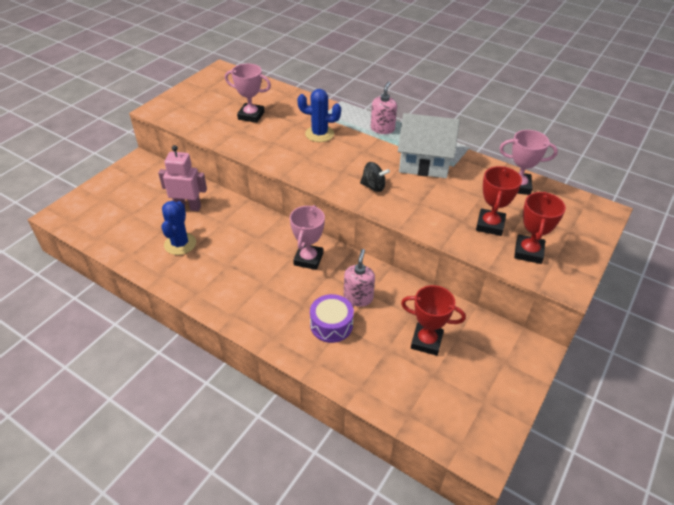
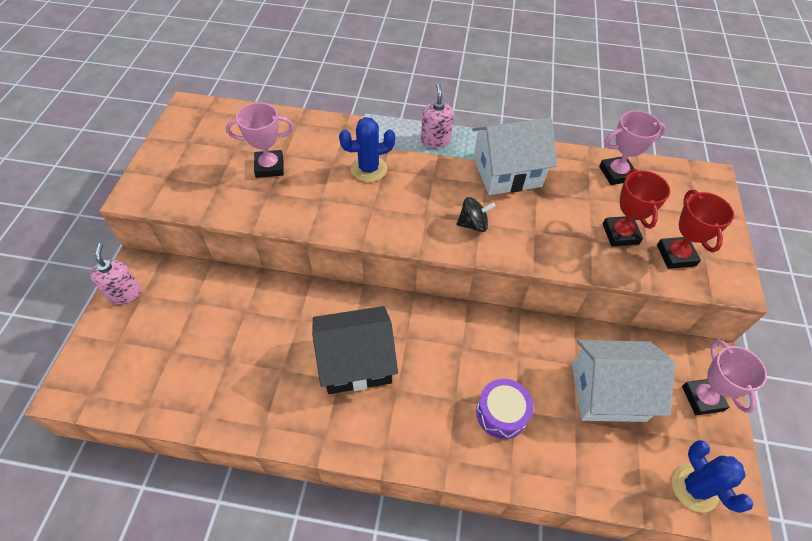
camera: 25 degrees left, 10 degrees up
pink robot [158,145,207,211] -> none
blue cactus [161,201,196,255] -> blue cactus moved to [672,440,753,513]
pink trophy [290,205,325,270] -> pink trophy moved to [682,339,767,415]
pink soap dispenser [344,249,375,307] -> pink soap dispenser moved to [90,243,141,304]
red trophy [401,285,466,356] -> white house [572,340,675,422]
none -> black house [312,306,398,394]

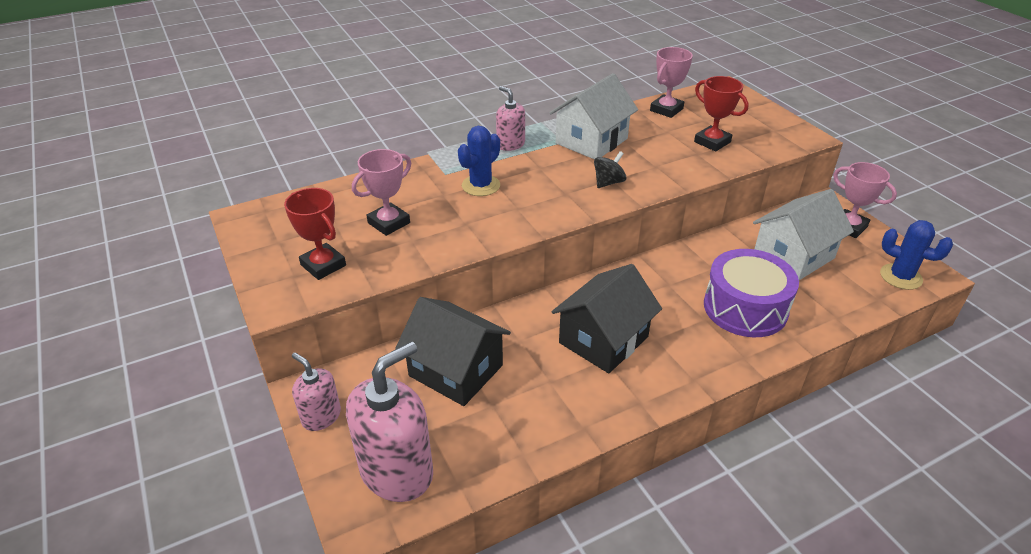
camera: 35 degrees left, 15 degrees down
purple drum [476,379,533,439] -> purple drum [704,249,799,337], size x1.66
red trophy [657,190,734,269] -> red trophy moved to [284,188,346,280]
none -> pink soap dispenser [346,341,433,502]
none -> black house [395,297,511,406]

